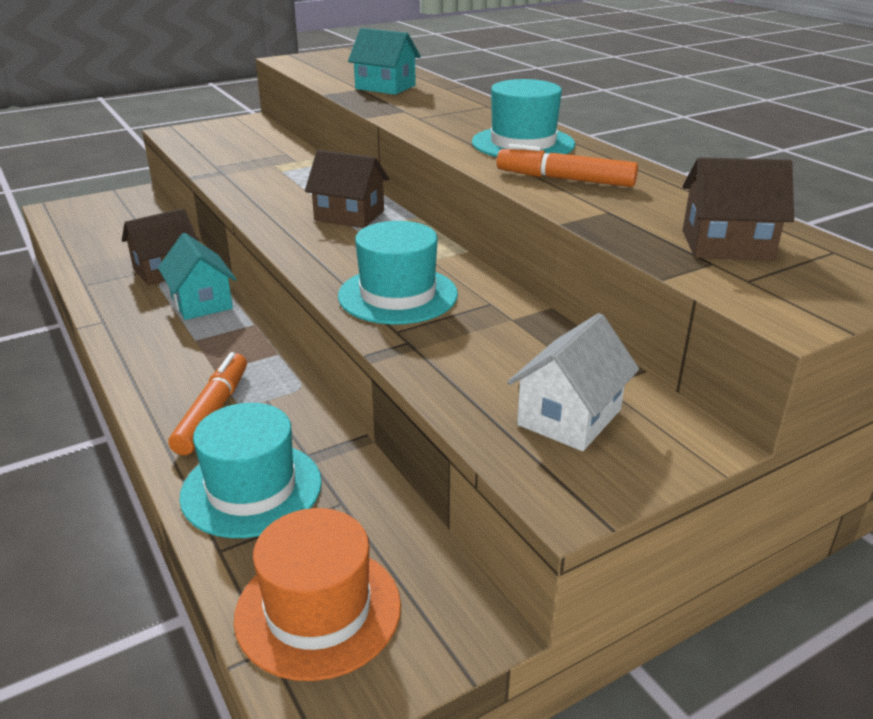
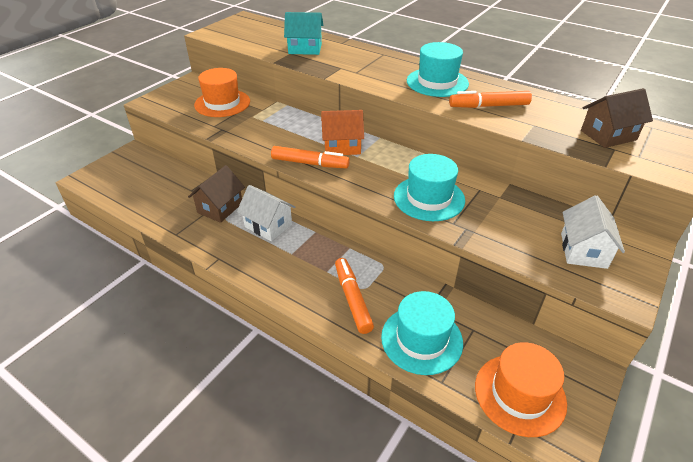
camera: 25 degrees left, 10 degrees up
turquoise house [158,233,236,320] -> white house [237,185,295,241]
brown house [305,150,389,228] -> orange house [321,110,364,155]
none -> orange hat [194,68,250,117]
none -> orange marker [271,146,350,168]

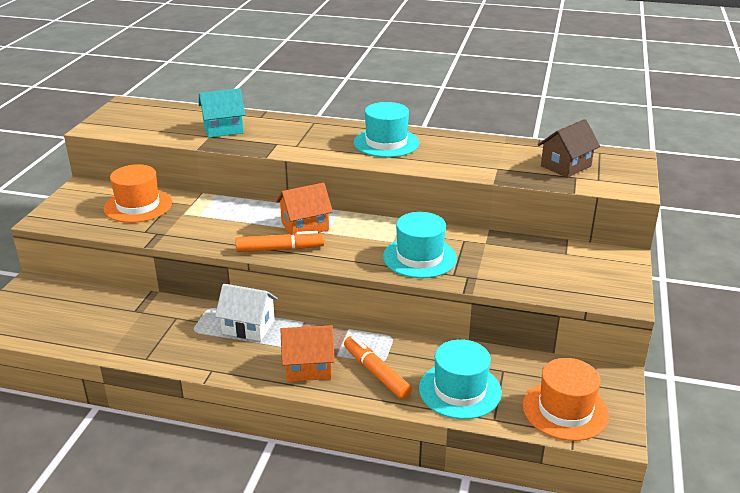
camera: 20 degrees left, 10 degrees down
brown house [188,165,245,223] -> none
orange marker [449,91,532,108] -> none
white house [561,195,625,269] -> none
none -> orange house [281,325,335,382]

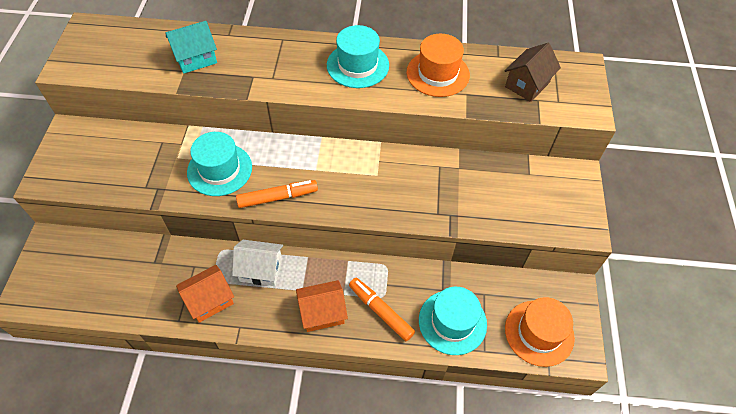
camera: 10 degrees left, 25 degrees up
orange hat [104,164,172,223] -> orange hat moved to [407,34,470,97]
orange house [276,183,333,235] -> orange house moved to [176,265,234,323]
turquoise hat [383,212,457,278] -> turquoise hat moved to [187,132,252,196]

